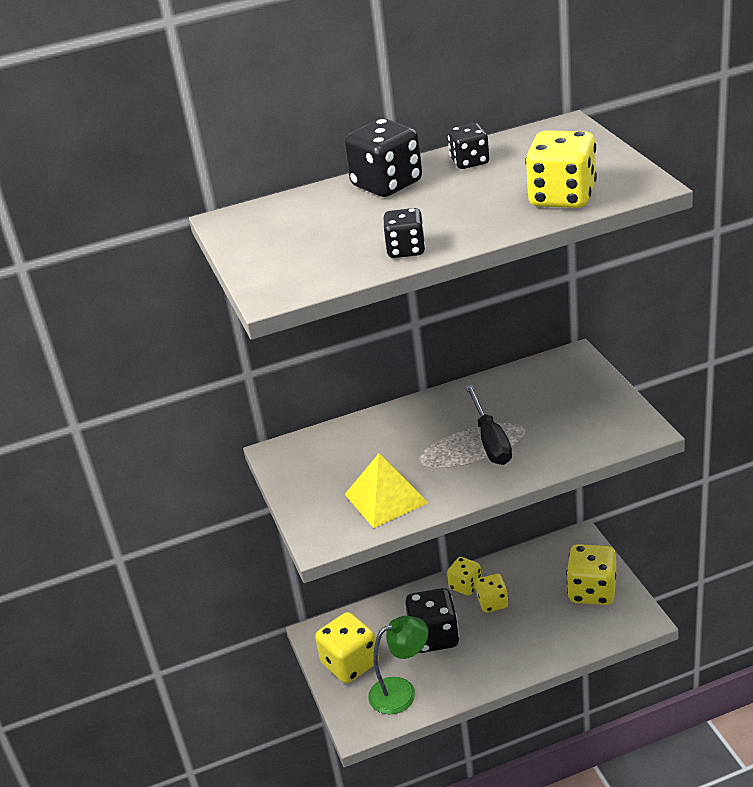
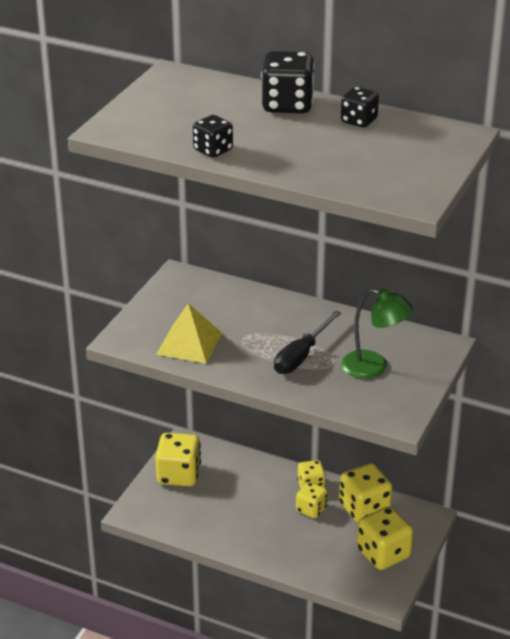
camera: 40 degrees right, 0 degrees up
green lamp [368,616,428,714] -> green lamp moved to [341,288,413,379]
black dice [405,588,459,653] -> none
yellow dice [525,130,597,208] -> yellow dice moved to [339,463,393,523]

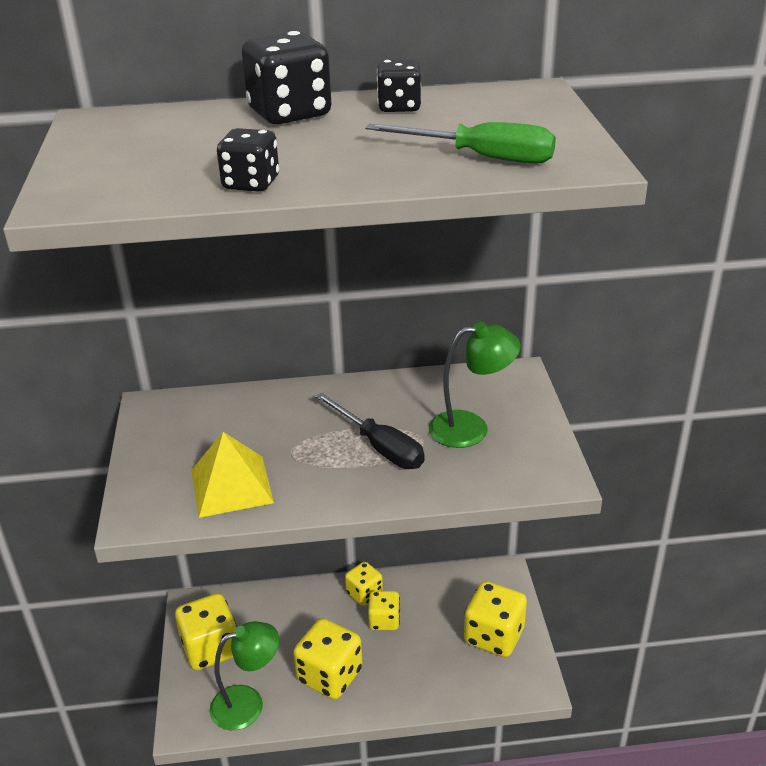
camera: 30 degrees left, 0 degrees up
black screwdriver [274,311,342,374] -> black screwdriver turned 45 degrees counterclockwise [315,393,425,469]
yellow dice [339,463,393,523] -> yellow dice moved to [293,618,363,699]
none -> green lamp [209,621,279,730]
none -> green screwdriver [365,122,556,164]

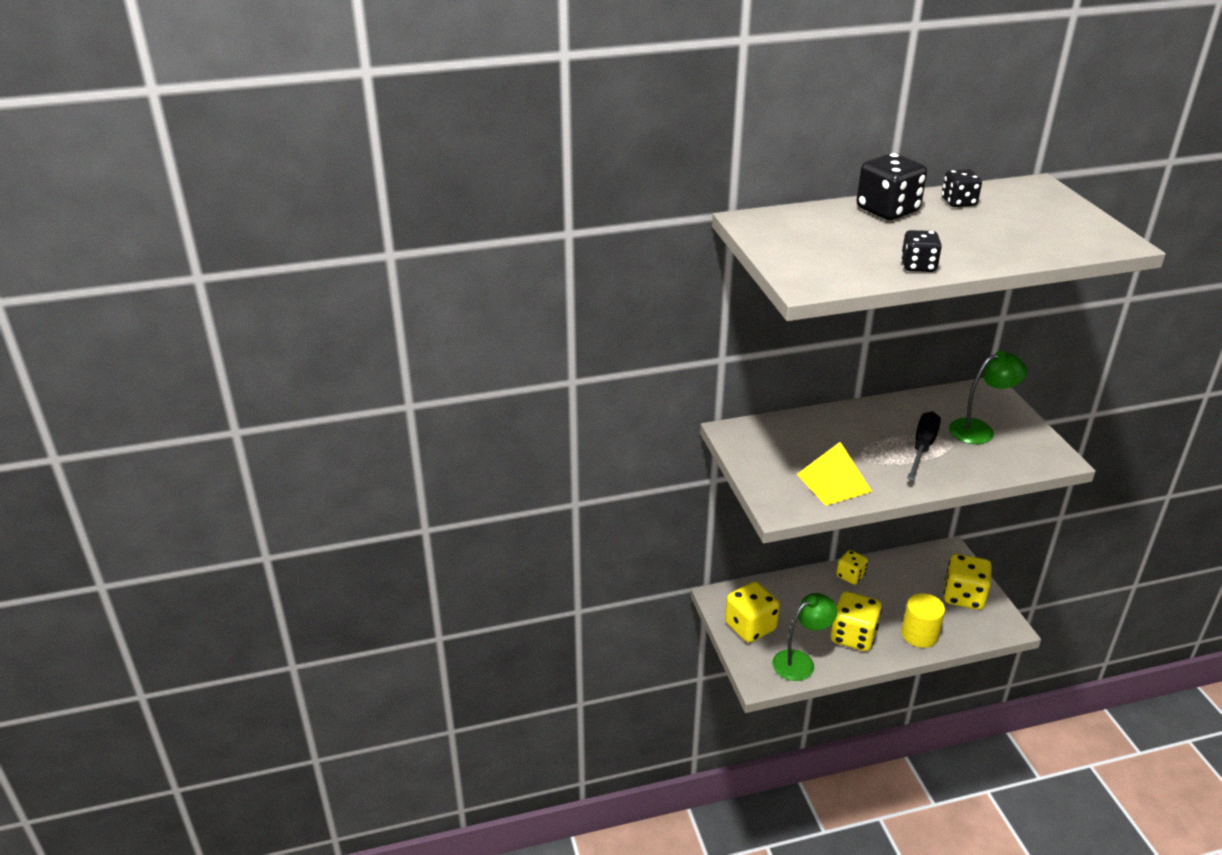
camera: 10 degrees left, 0 degrees up
black screwdriver [315,393,425,469] -> black screwdriver turned 105 degrees counterclockwise [907,411,941,480]
green screwdriver [365,122,556,164] -> none
yellow dice [368,591,400,630] -> none
none -> yellow cylinder [901,593,945,648]

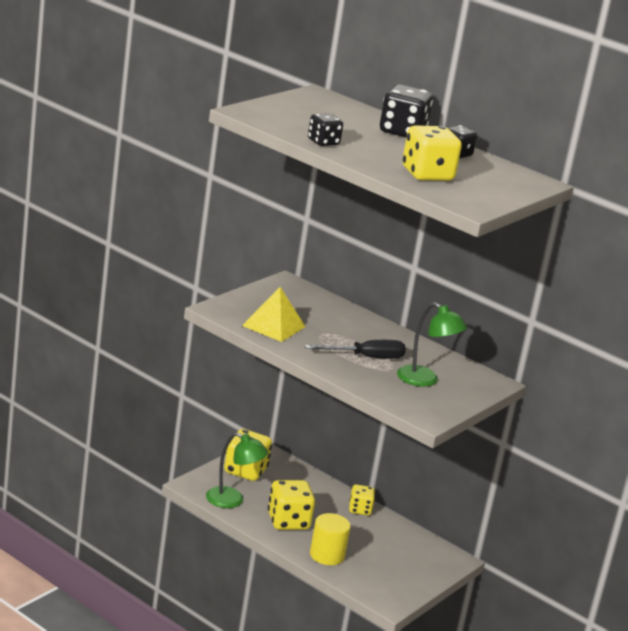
camera: 50 degrees right, 10 degrees down
yellow dice [944,554,992,610] -> yellow dice moved to [402,125,462,181]

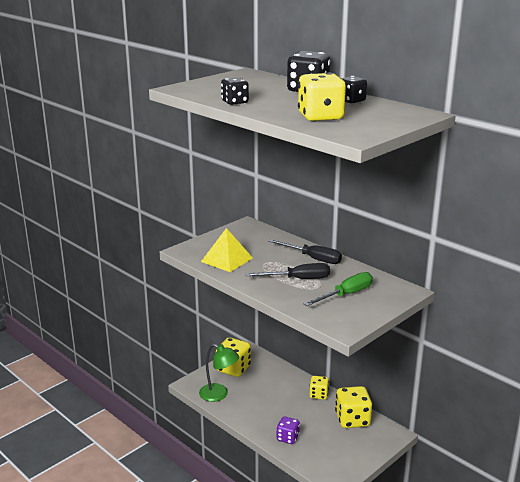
camera: 10 degrees right, 0 degrees up
yellow dice [268,480,315,530] -> yellow dice moved to [335,386,372,428]
yellow cylinder [310,513,351,565] -> purple dice [277,416,300,444]
green lamp [397,302,467,387] -> green screwdriver [304,272,373,306]
none -> black screwdriver [268,239,342,264]

